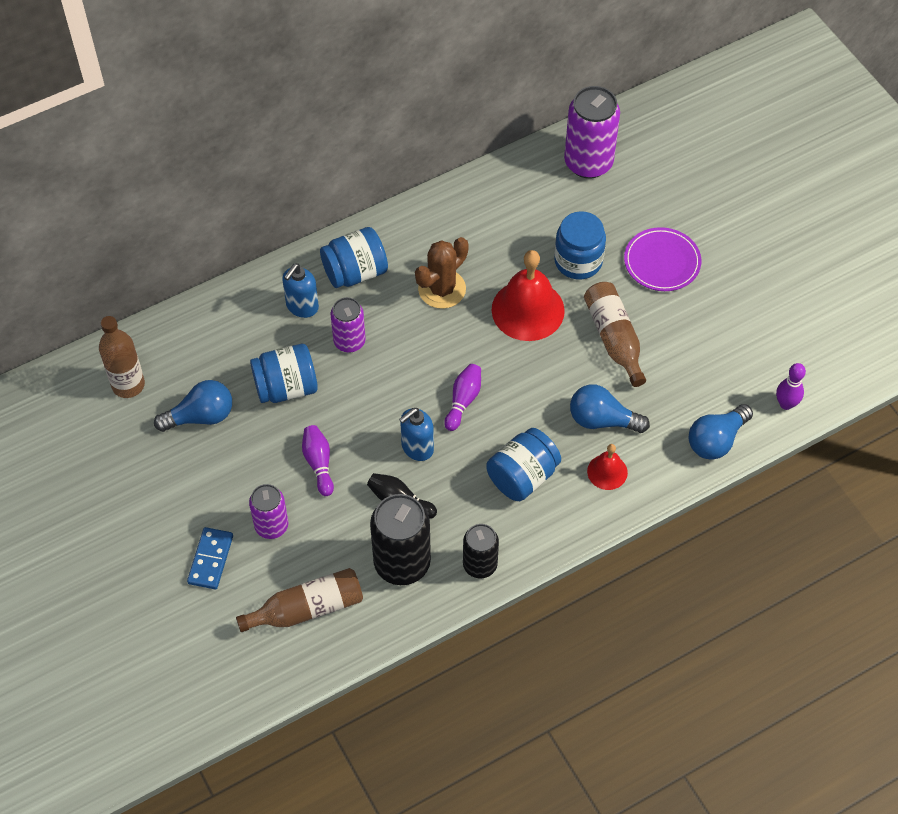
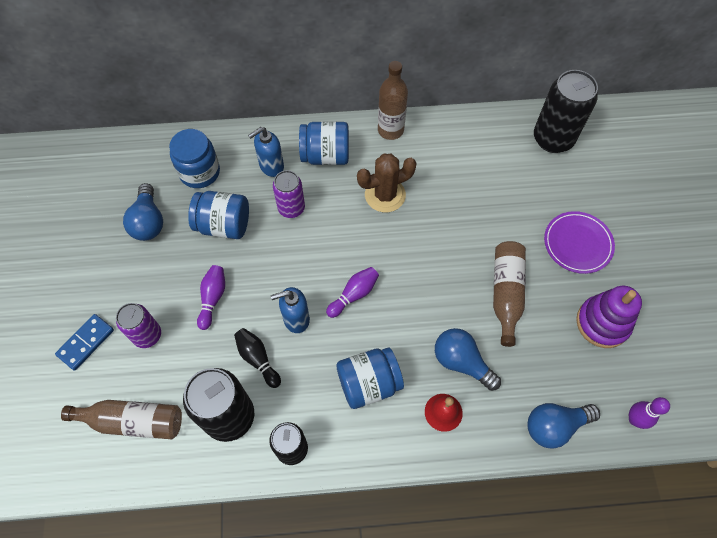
camera: 25 degrees right, 5 degrees up
brown bottle [99,316,145,398] -> brown bottle moved to [378,61,408,140]
blue light bulb [154,380,232,432] -> blue light bulb turned 75 degrees clockwise [123,183,163,241]
red bell [492,250,565,341] -> none
blue jar [554,211,606,279] -> blue jar moved to [169,129,220,188]
purple can [564,86,620,179] -> black can [534,70,598,153]
none -> purple stacking toy [576,286,642,348]

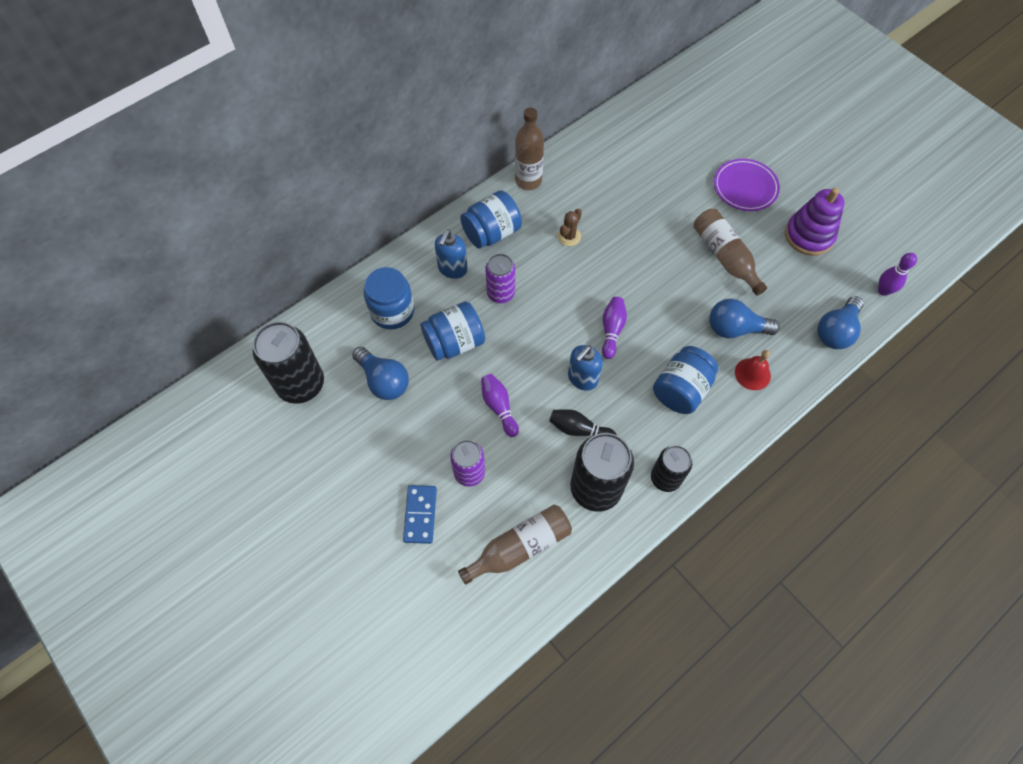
camera: 35 degrees left, 0 degrees up
brown cactus [357,154,417,212] -> brown cactus [557,209,582,246], size x0.58
black can [534,70,598,153] -> black can moved to [253,321,324,404]

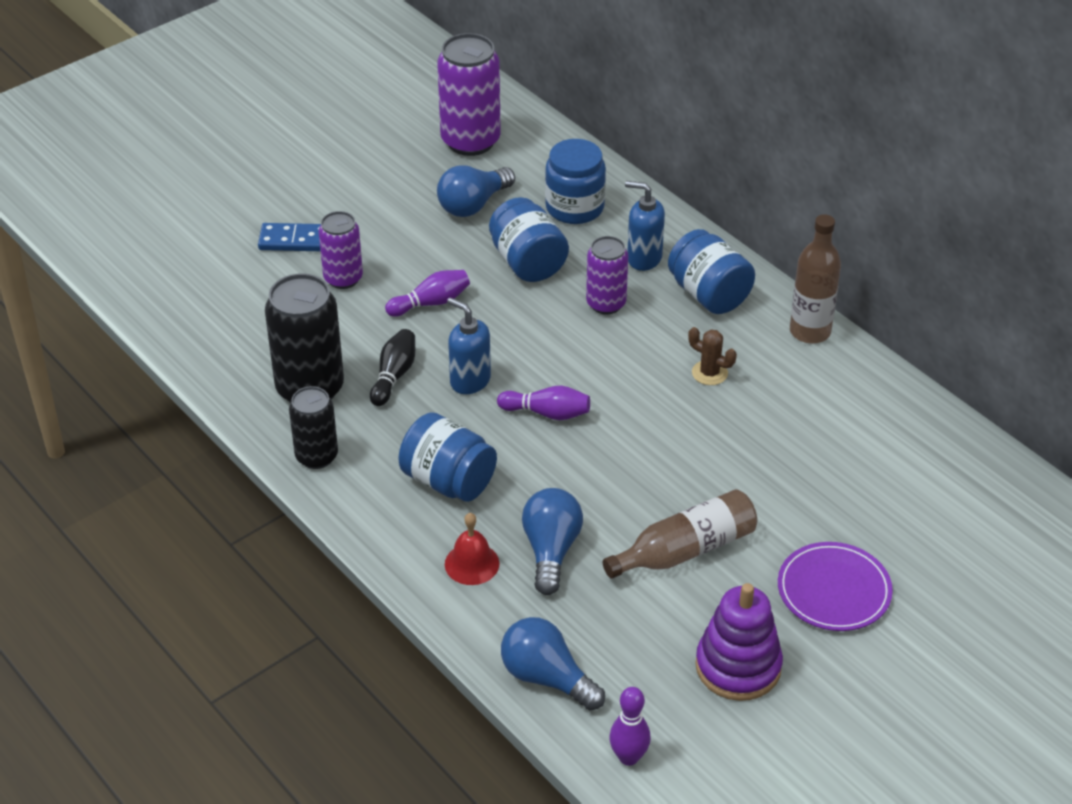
camera: 90 degrees right, 20 degrees down
black can [253,321,324,404] -> purple can [437,33,501,156]
brown bottle [458,505,572,585] -> none

